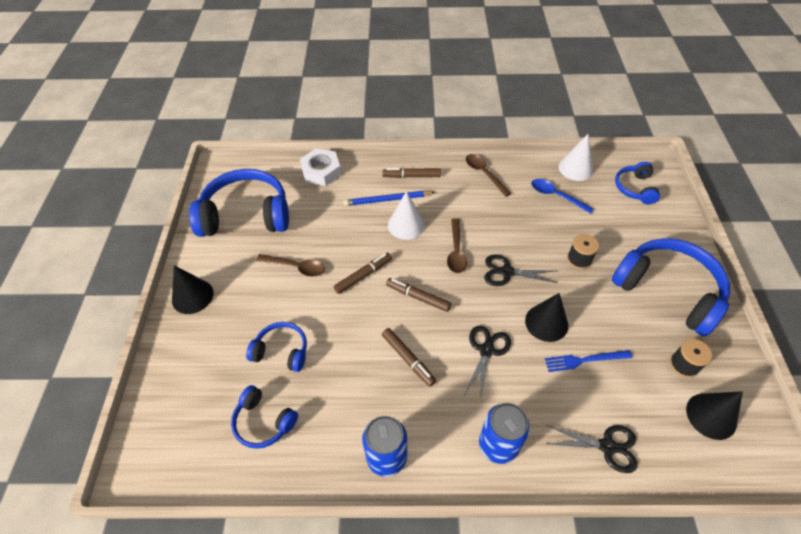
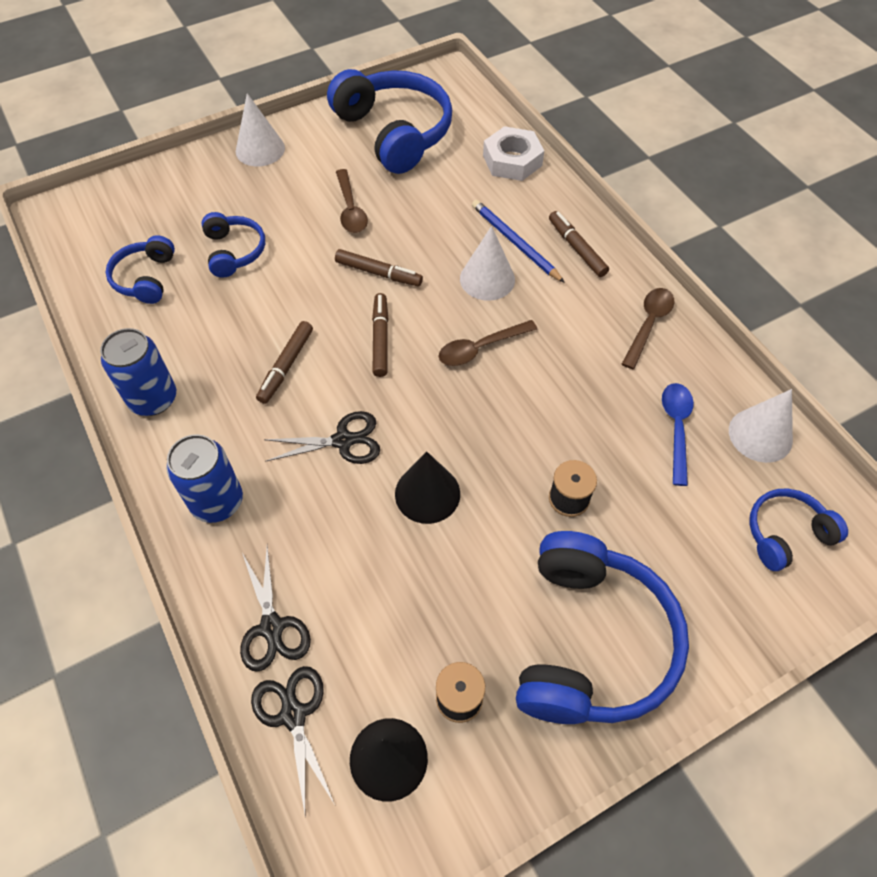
camera: 60 degrees right, 5 degrees up
black cone [172,265,214,314] -> white cone [236,93,285,166]
black scissors [484,254,558,286] -> black scissors moved to [251,666,335,814]
blue fork [545,350,632,372] -> none

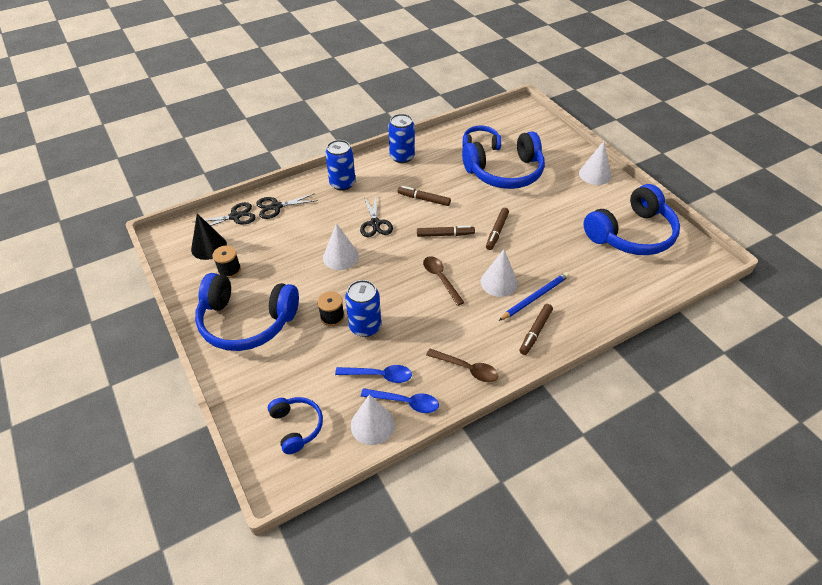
camera: 90 degrees right, 10 degrees down
blue headphones [202,212,265,278] -> blue headphones [462,131,545,189], size x1.94
brown spoon [336,169,368,233] -> none
black cone [395,451,460,524] -> white cone [323,223,359,270]
white nut [483,126,544,181] -> none
brown marker [549,211,609,277] -> brown marker turned 150 degrees clockwise [520,304,553,355]
none -> blue can [345,280,381,337]
none -> blue spoon [361,388,439,413]

